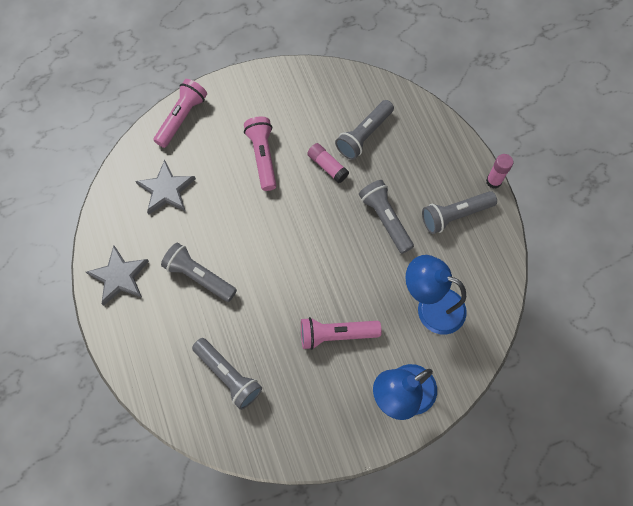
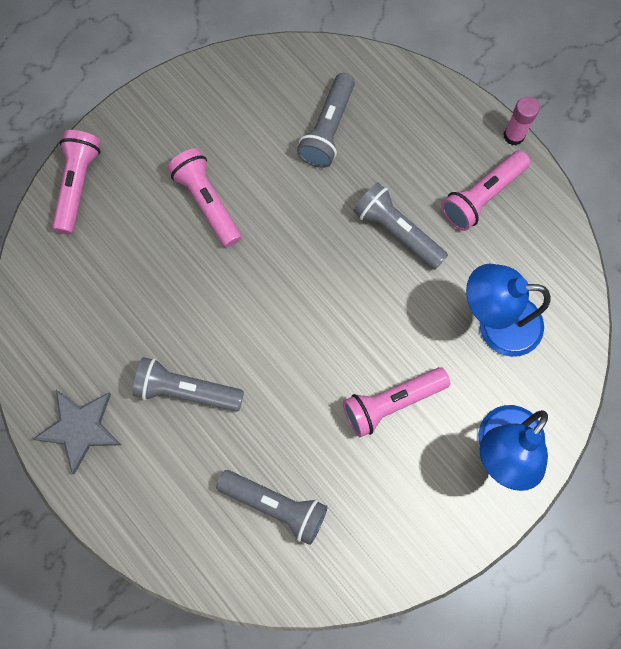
camera: 20 degrees left, 5 degrees up
grey star [135,160,196,215] -> none
pink glue stick [307,143,349,183] -> none
grey flashlight [422,191,497,234] -> pink flashlight [441,150,530,231]

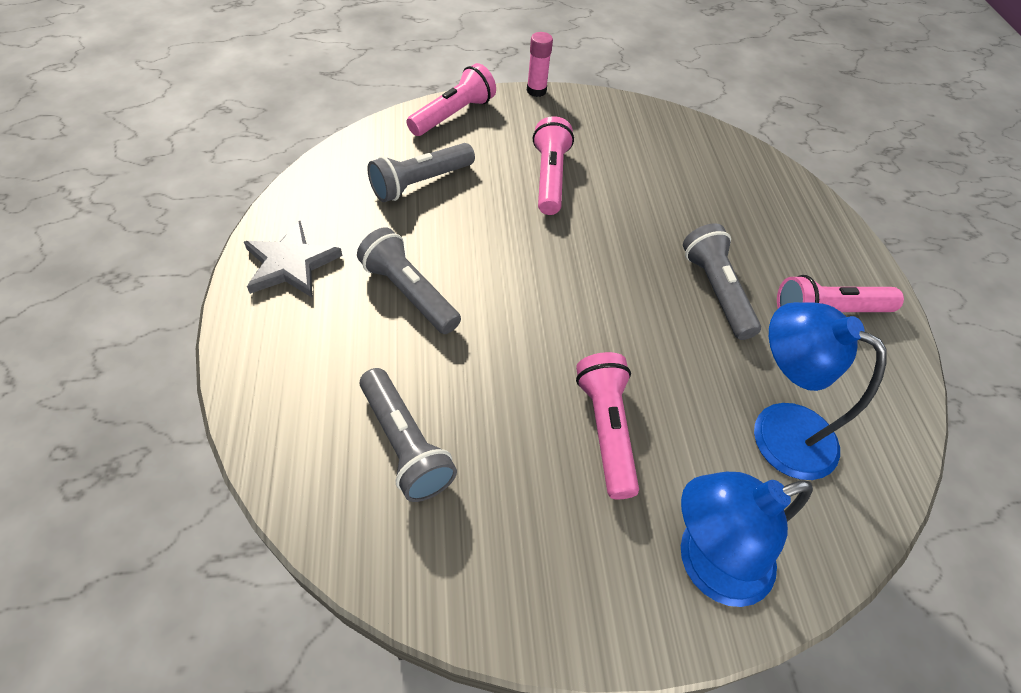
camera: 30 degrees right, 20 degrees down
grey flashlight [297,73,355,168] -> grey flashlight moved to [367,143,475,202]
pink flashlight [343,367,450,437] -> pink flashlight turned 75 degrees clockwise [576,352,639,499]
pink glue stick [504,97,540,145] -> pink glue stick moved to [527,32,553,97]

